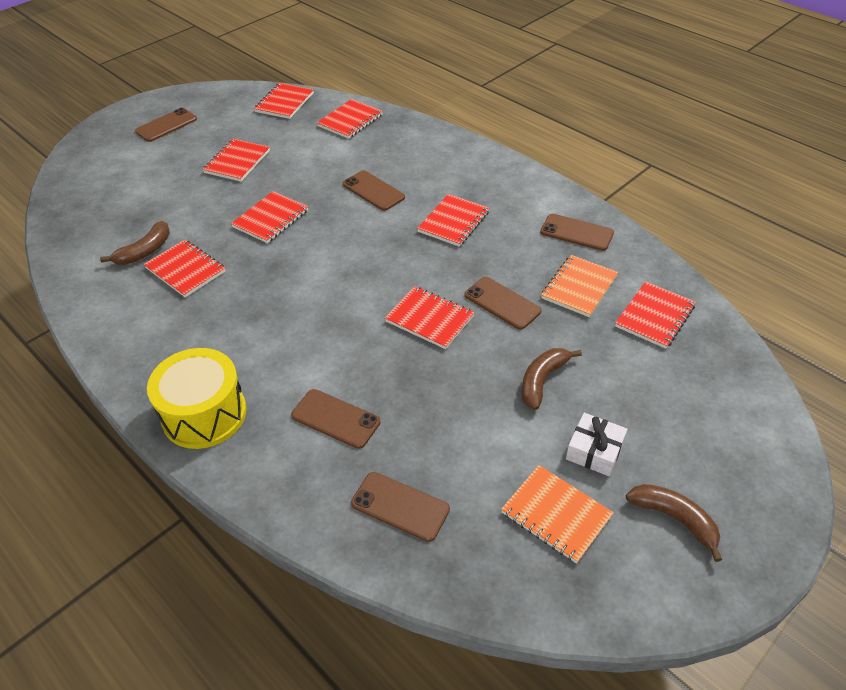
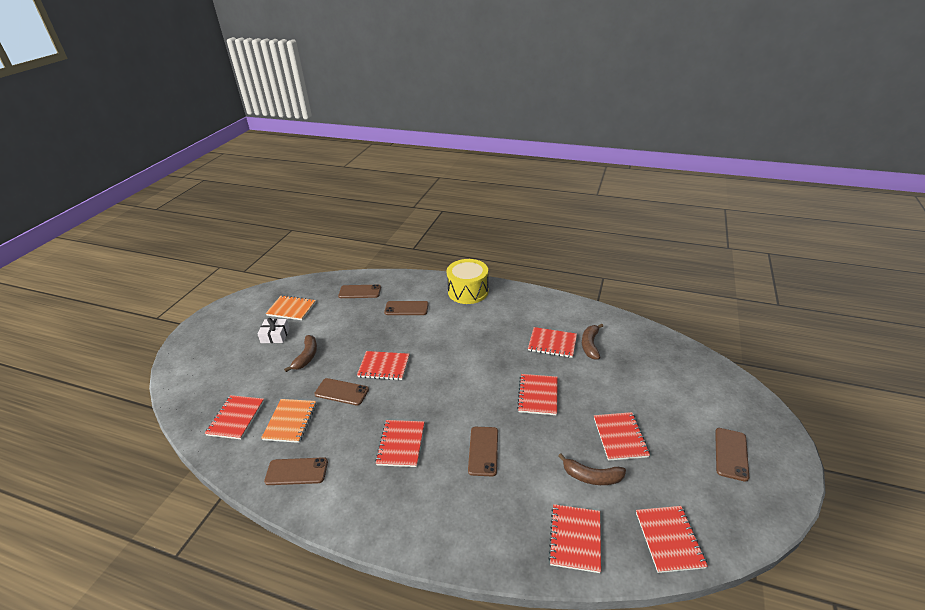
camera: 155 degrees right, 10 degrees down
brown phone [343,170,405,211] -> brown phone turned 75 degrees clockwise [468,427,498,476]
brown banana [626,484,722,562] -> brown banana moved to [558,453,626,485]

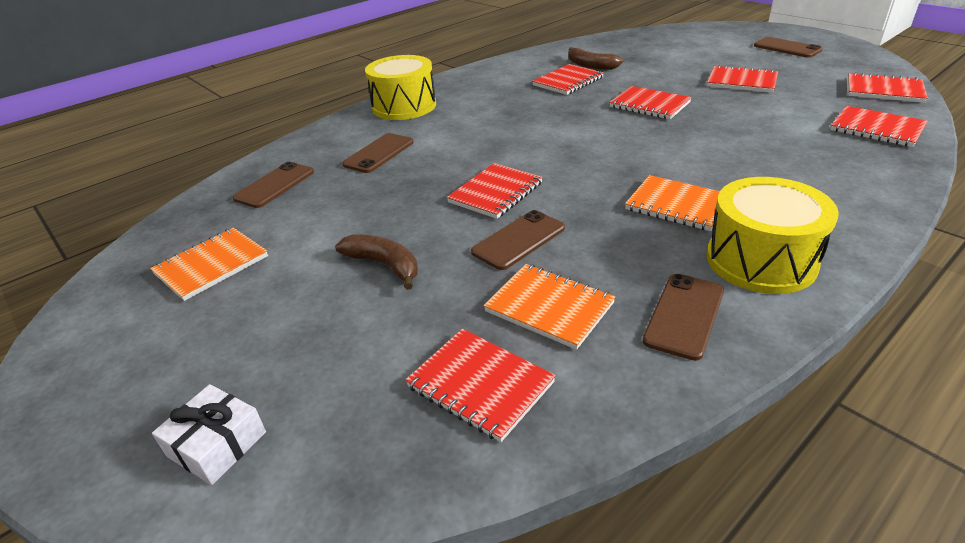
camera: 60 degrees left, 0 degrees up
white gift [257,318,290,343] -> white gift moved to [152,384,266,485]
red notebook [375,420,424,467] -> orange notebook [625,175,720,231]
brown phone [468,427,498,476] -> none
brown banana [558,453,626,485] -> none
none -> yellow drum [706,177,839,294]

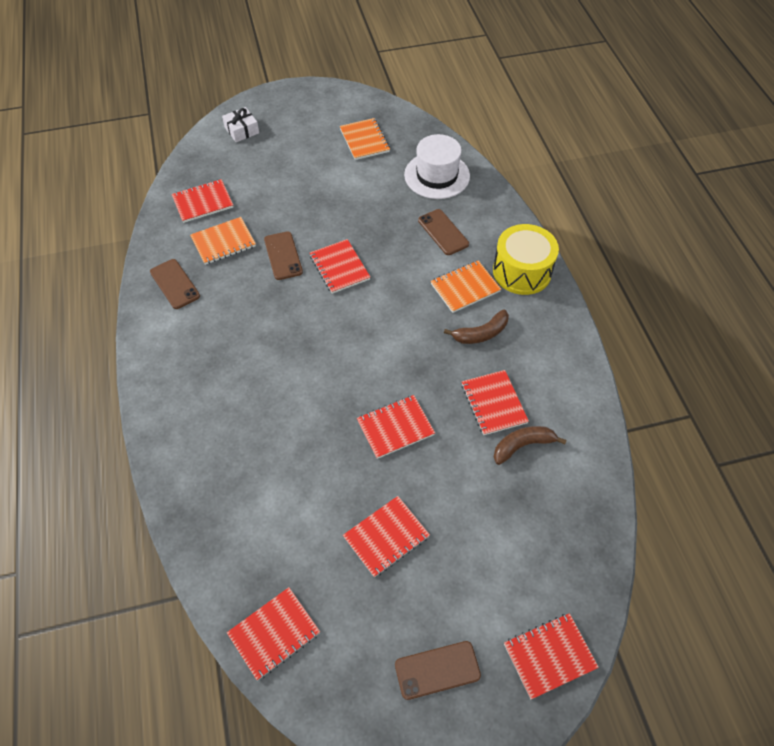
camera: 115 degrees right, 20 degrees up
brown phone [233,162,314,208] -> white hat [404,134,470,199]
brown banana [335,234,418,290] -> brown banana moved to [444,309,509,344]
orange notebook [625,175,720,231] -> orange notebook moved to [431,260,501,313]
yellow drum [706,177,839,294] -> none
red notebook [830,106,928,147] -> red notebook moved to [504,613,599,699]

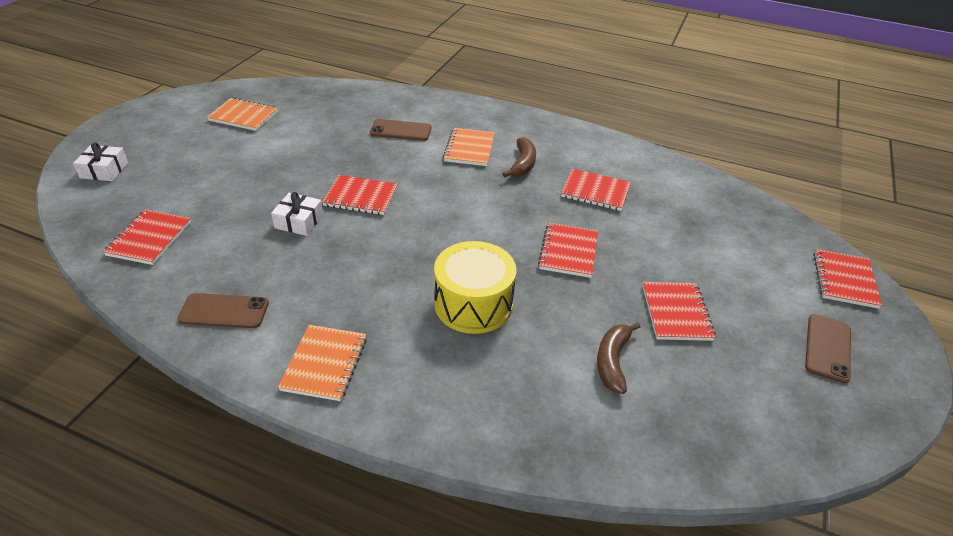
camera: 55 degrees left, 15 degrees down
orange notebook [190,217,256,265] -> orange notebook moved to [278,325,367,401]
red notebook [227,587,320,680] -> none
brown phone [264,231,303,280] -> white gift [271,192,323,236]
white hat [404,134,470,199] -> none
yellow drum [493,224,559,295] -> yellow drum moved to [434,241,516,334]
brown banana [494,426,567,465] -> brown banana moved to [597,322,641,394]

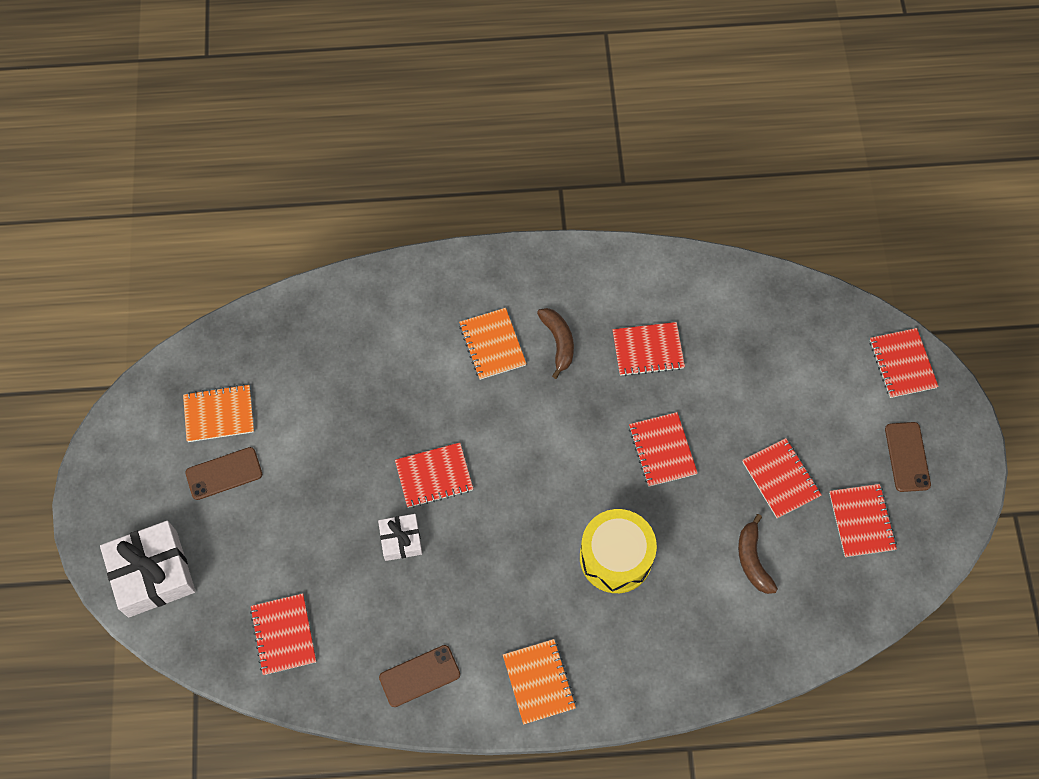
camera: 25 degrees left, 25 degrees up
white gift [73,142,128,181] -> white gift [100,521,196,617], size x1.84
brown phone [370,119,432,141] -> brown phone moved to [185,447,262,500]
none -> red notebook [829,484,897,557]

